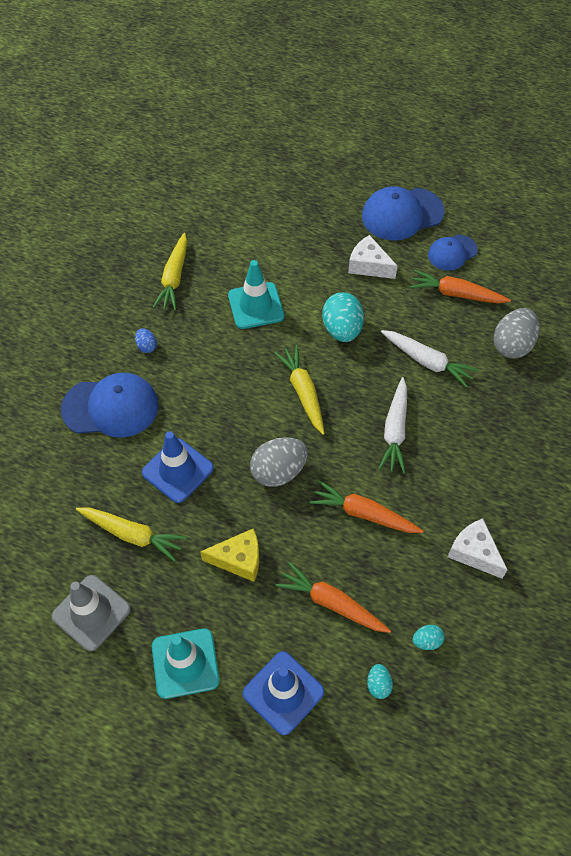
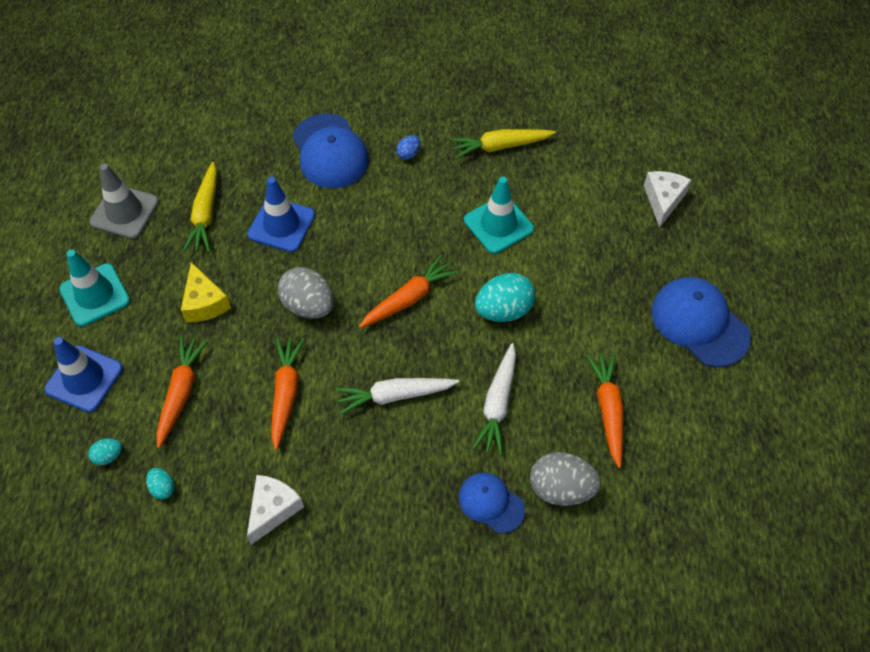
camera: 70 degrees right, 0 degrees up
yellow carrot [274,345,325,435] -> orange carrot [359,255,458,328]
white cheese [348,235,397,279] -> white cheese moved to [644,171,691,228]
blue cap [428,235,478,271] -> blue cap moved to [459,473,525,533]

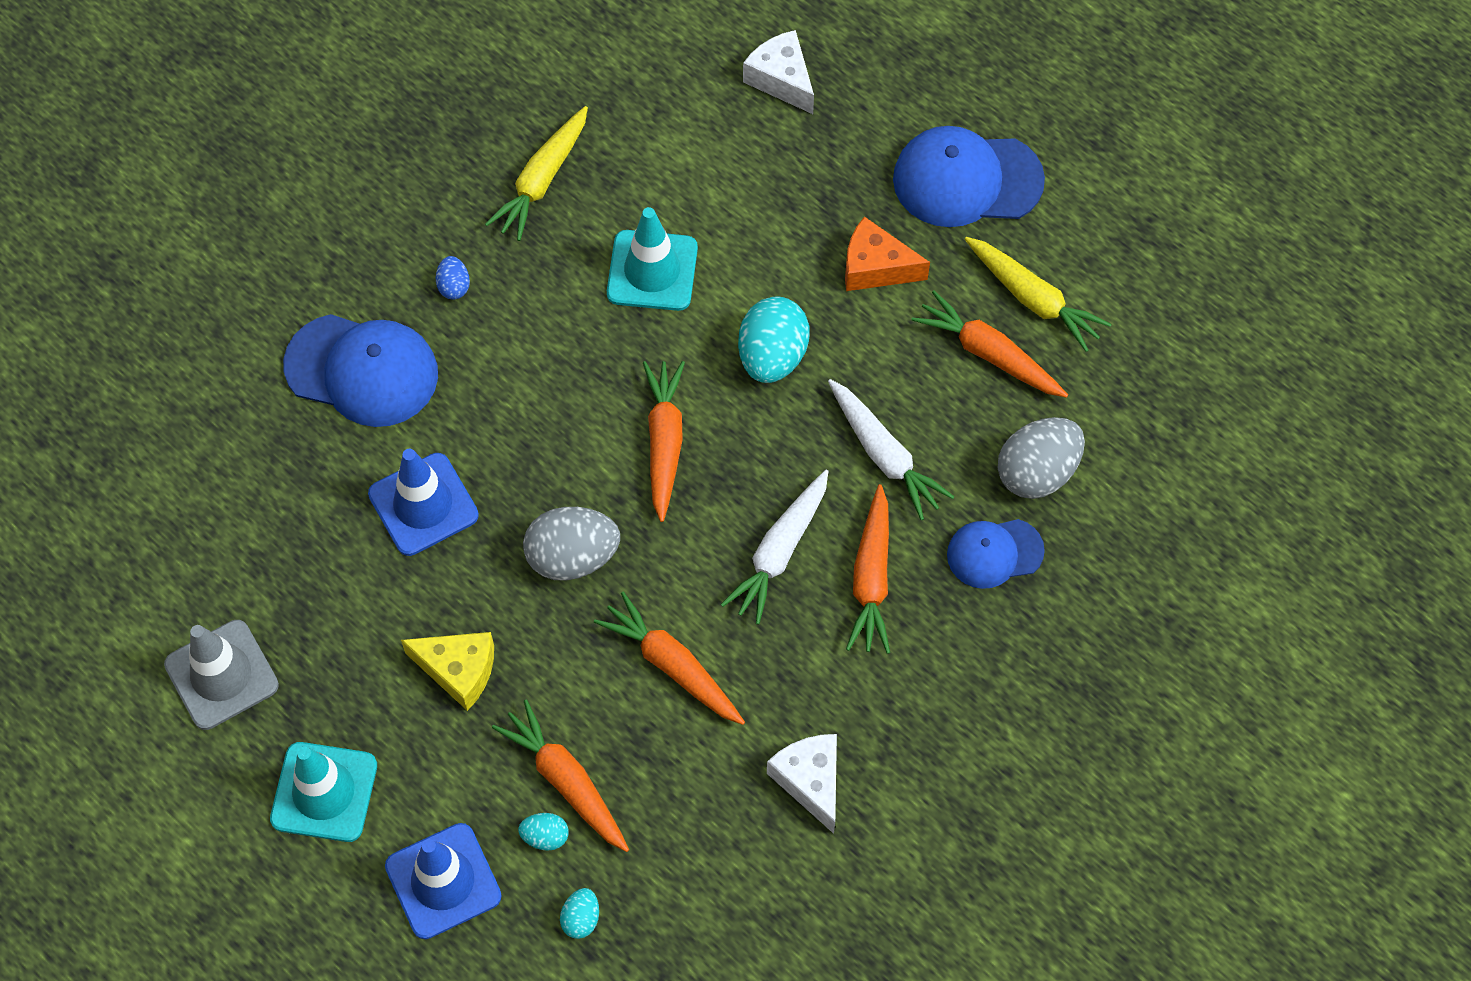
camera: 50 degrees left, 5 degrees up
turquoise egg [146,468,175,499] -> turquoise egg moved to [518,813,569,851]
yellow carrot [183,162,217,252] -> yellow carrot moved to [965,237,1112,352]
none -> orange cheese [845,216,930,291]
none -> orange carrot [846,484,890,654]

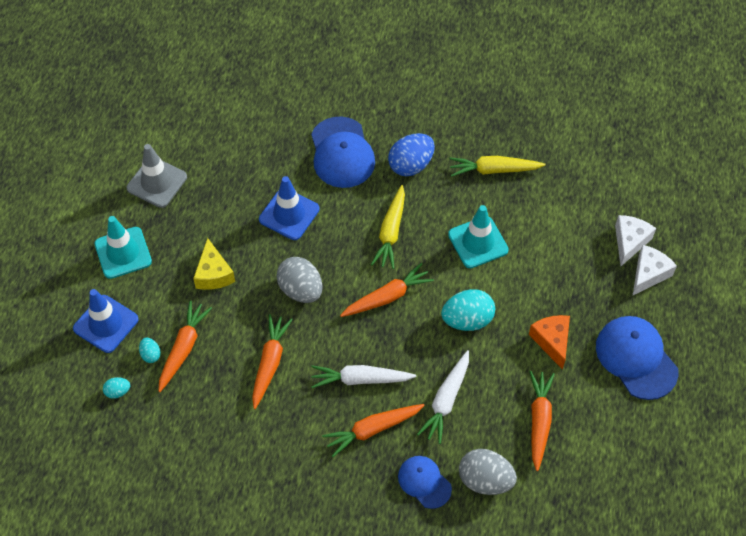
camera: 60 degrees right, 5 degrees down
blue egg [436,256,470,300] -> blue egg [388,133,435,176], size x2.04
white cheese [767,734,837,834] -> white cheese moved to [633,245,677,295]
yellow carrot [965,237,1112,352] -> yellow carrot moved to [371,185,405,269]

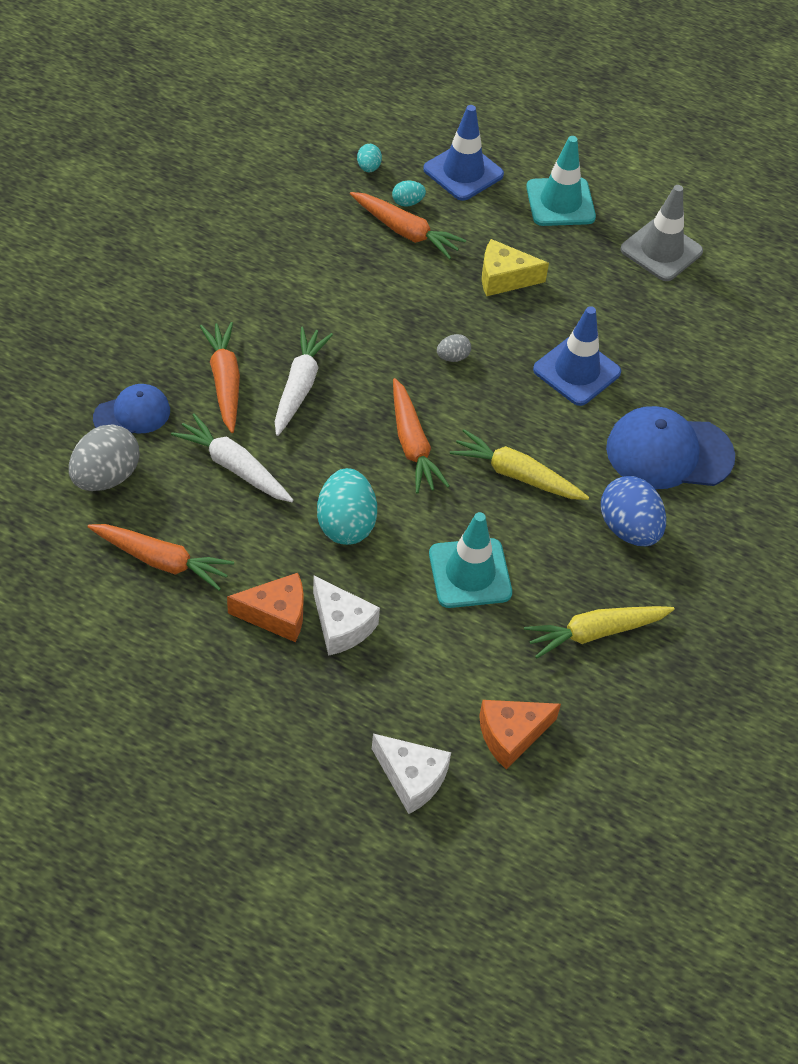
camera: 100 degrees right, 5 degrees down
orange carrot [252,314,293,409] -> none
grey egg [276,257,323,303] -> grey egg [437,334,471,362], size x0.49
yellow carrot [449,156,545,177] -> yellow carrot turned 120 degrees counterclockwise [524,606,675,659]
blue cap [596,316,678,400] -> none
white cheese [633,245,677,295] -> white cheese moved to [313,576,380,656]
none -> orange cheese [479,700,561,769]

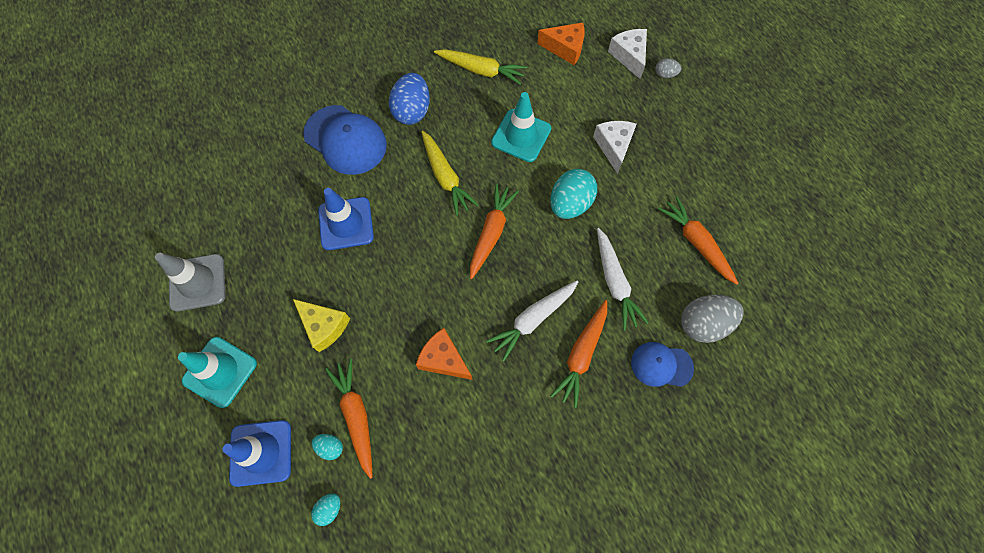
camera: 140 degrees left, 15 degrees up
orange cheese [227,573,304,642] -> orange cheese moved to [416,328,472,380]
grey egg [437,334,471,362] -> grey egg moved to [655,58,681,78]

